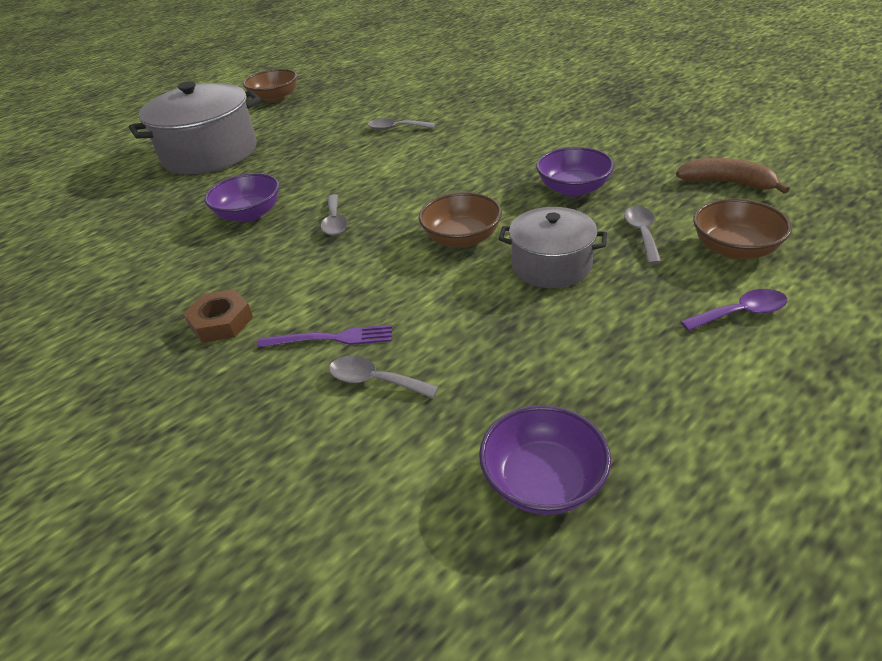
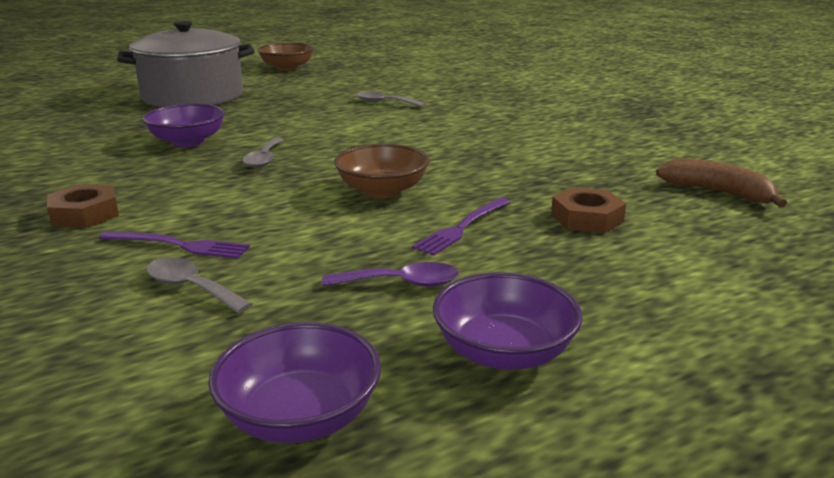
camera: 10 degrees right, 15 degrees down
grey pot [499,207,607,288] -> purple fork [412,198,510,256]
purple bowl [536,147,615,197] -> purple bowl moved to [433,272,583,370]
grey spoon [624,206,662,264] -> brown nut [551,187,626,233]
purple spoon [680,289,787,331] -> purple spoon moved to [322,262,459,287]
brown bowl [693,198,792,259] -> none

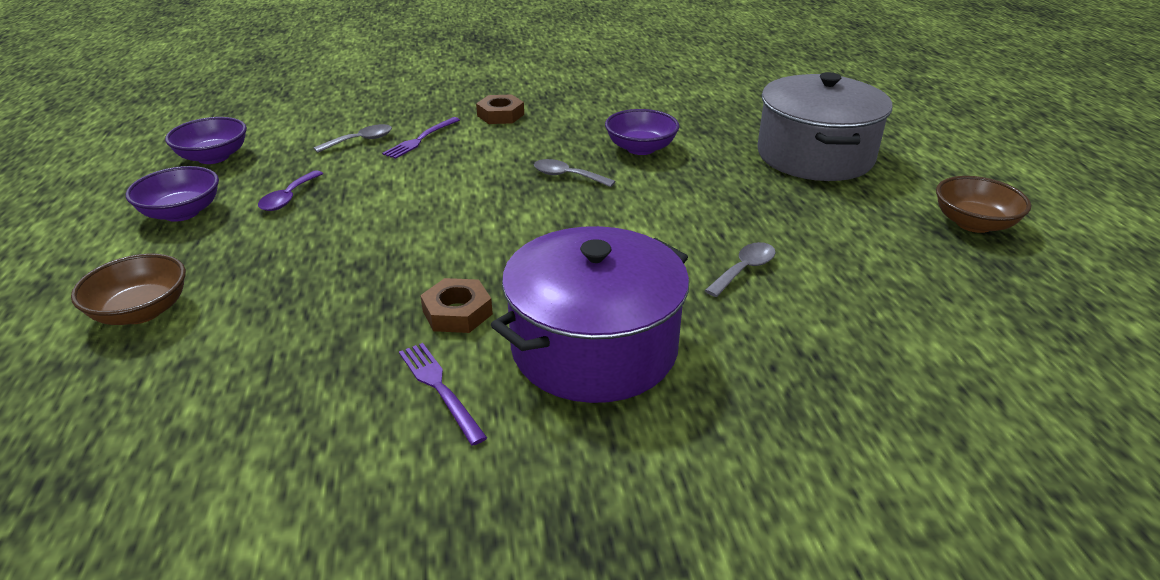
camera: 110 degrees right, 10 degrees up
brown bowl [334,144,430,198] -> brown bowl moved to [71,254,186,325]
purple fork [412,198,510,256] -> purple fork moved to [399,343,487,446]
brown nut [551,187,626,233] -> brown nut moved to [420,278,493,333]
brown banana [656,158,787,207] -> none
none -> purple pot [491,226,689,403]

